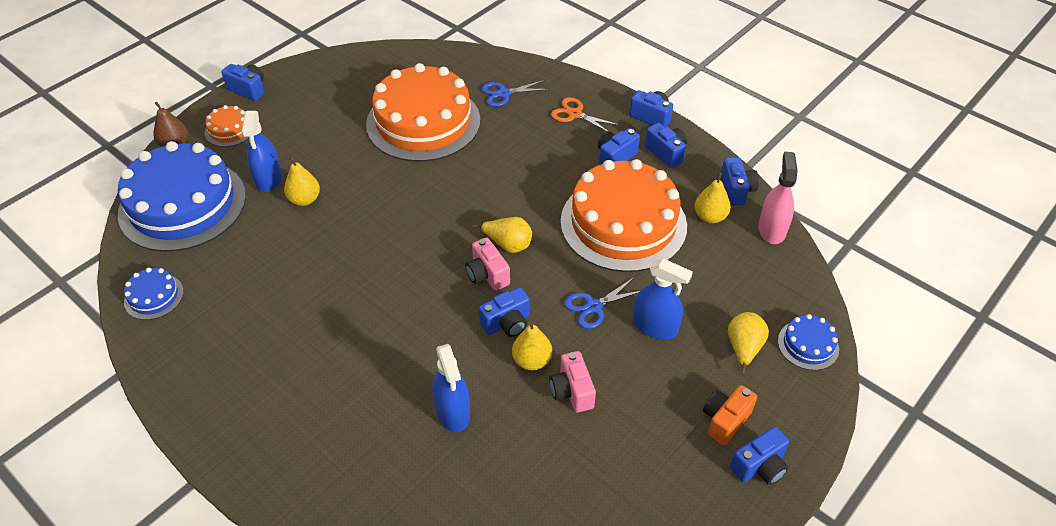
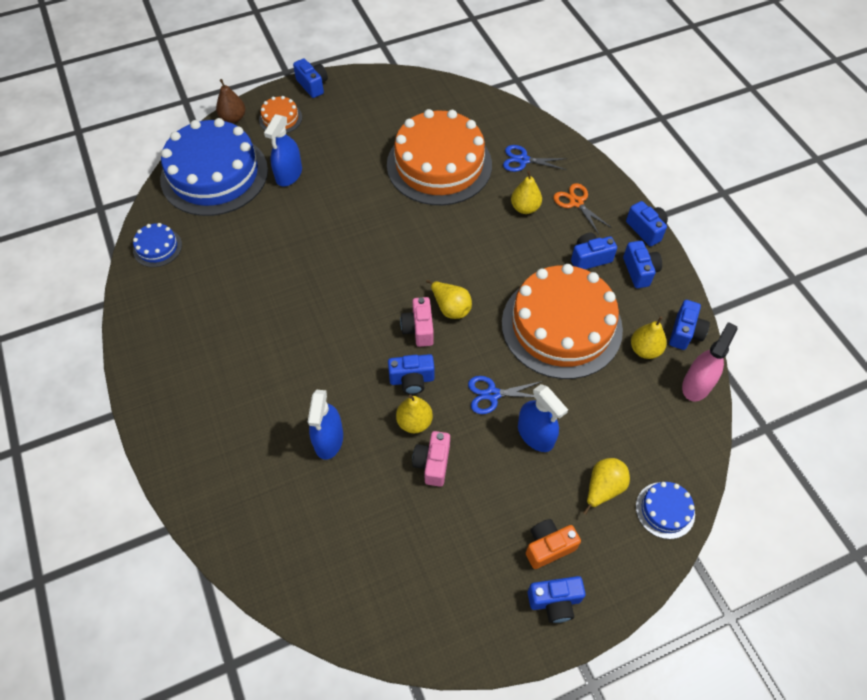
camera: 25 degrees right, 10 degrees up
yellow pear [284,156,320,206] -> yellow pear moved to [511,171,542,214]

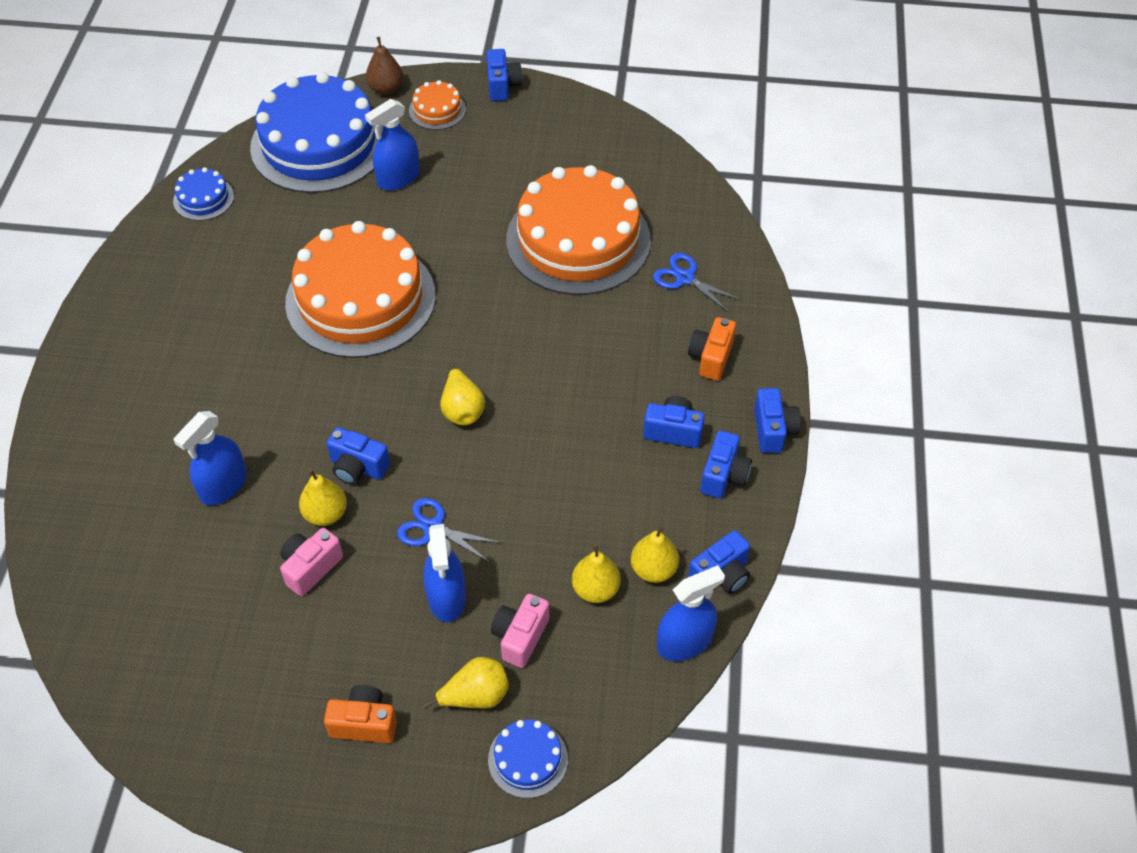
camera: 30 degrees right, 5 degrees down
pink camera [400,297,434,347] -> pink camera moved to [491,594,549,668]
orange cake [502,264,623,379] -> orange cake moved to [285,221,435,358]
yellow pear [511,171,542,214] -> yellow pear moved to [572,544,621,603]
blue camera [528,576,586,623] -> none
orange scissors [554,183,612,234] -> orange camera [688,317,736,381]
pink spray bottle [682,322,738,401] -> blue spray bottle [657,565,725,661]

